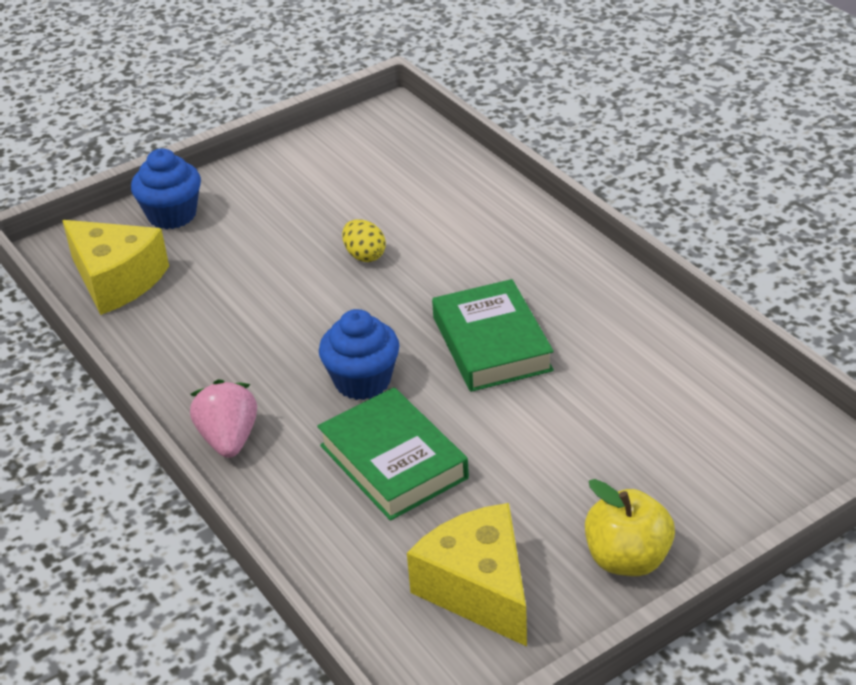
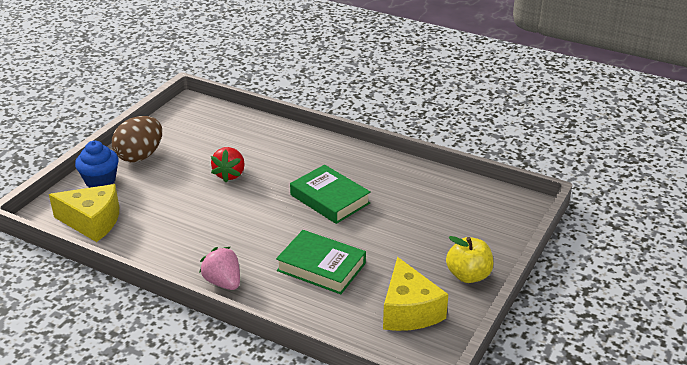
camera: 30 degrees left, 5 degrees down
blue cupcake [319,309,399,400] -> none
yellow egg [342,219,386,262] -> red strawberry [211,147,245,182]
yellow cheese [407,503,527,646] -> yellow cheese turned 135 degrees counterclockwise [383,257,448,331]
none -> brown egg [112,116,162,162]

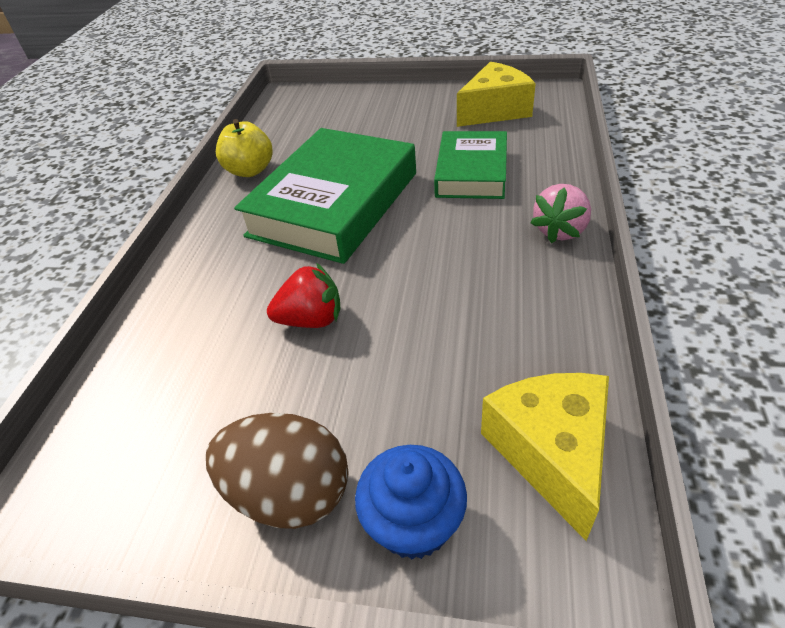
camera: 105 degrees left, 10 degrees up
green book [290,165,371,224] -> green book [234,128,416,264], size x1.65
yellow apple [446,236,493,283] -> yellow apple moved to [216,119,272,177]

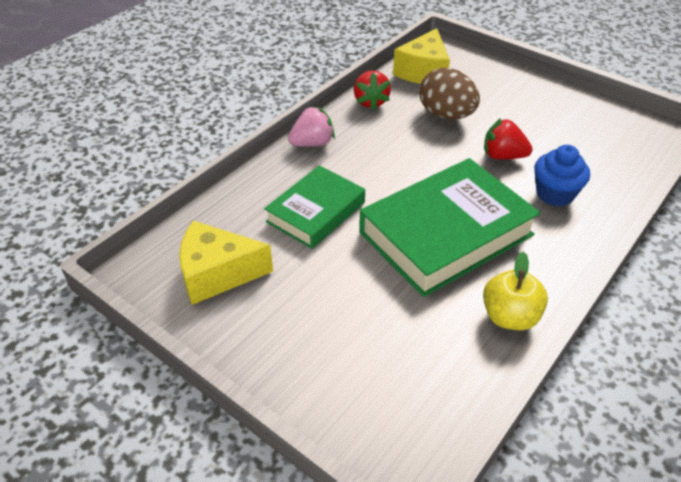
camera: 155 degrees left, 0 degrees up
brown egg [206,413,349,529] -> brown egg moved to [419,68,480,119]
blue cupcake [355,445,467,560] -> blue cupcake moved to [534,145,590,206]
none -> red strawberry [354,70,391,110]

